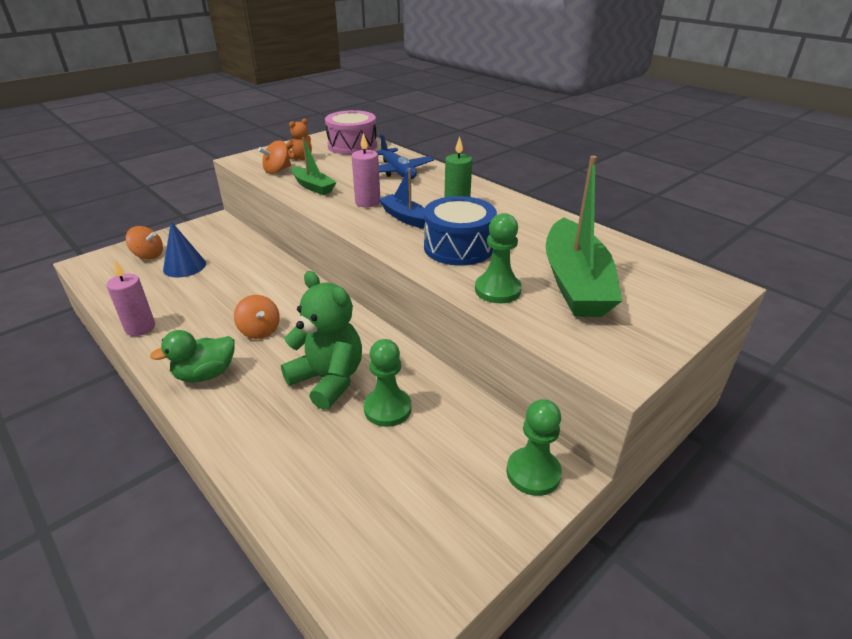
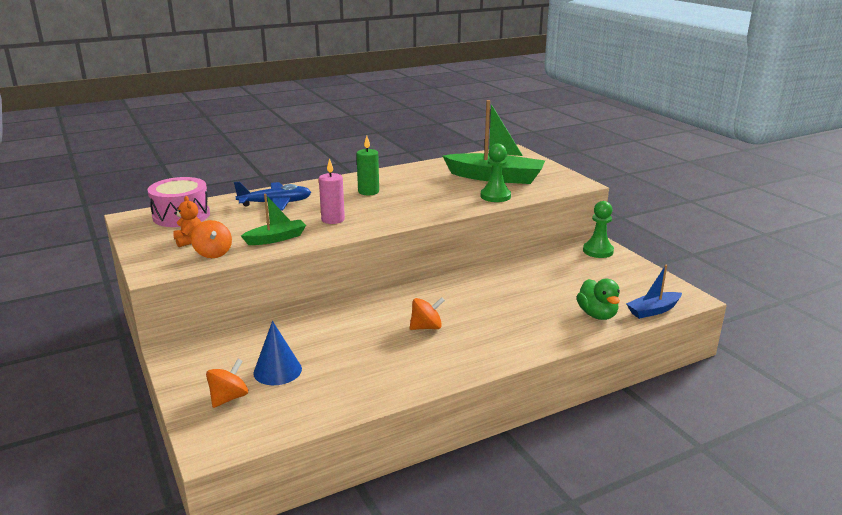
camera: 75 degrees left, 10 degrees down
pink candle [107,260,155,336] -> none
green duck [150,330,235,382] -> green duck moved to [576,279,620,320]
green teddy bear [281,271,362,410] -> none
green pawn [364,339,412,427] -> none
blue boat [379,168,425,229] -> blue boat moved to [626,265,682,319]
blue drum [424,196,497,266] -> none

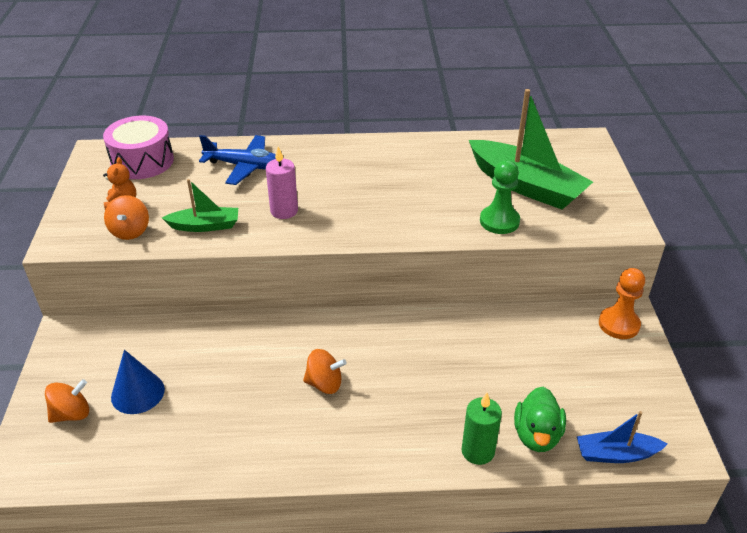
camera: 25 degrees right, 15 degrees up
green candle [356,136,379,195] -> green candle moved to [462,393,502,465]
green pawn [583,201,614,258] -> orange pawn [599,268,645,339]

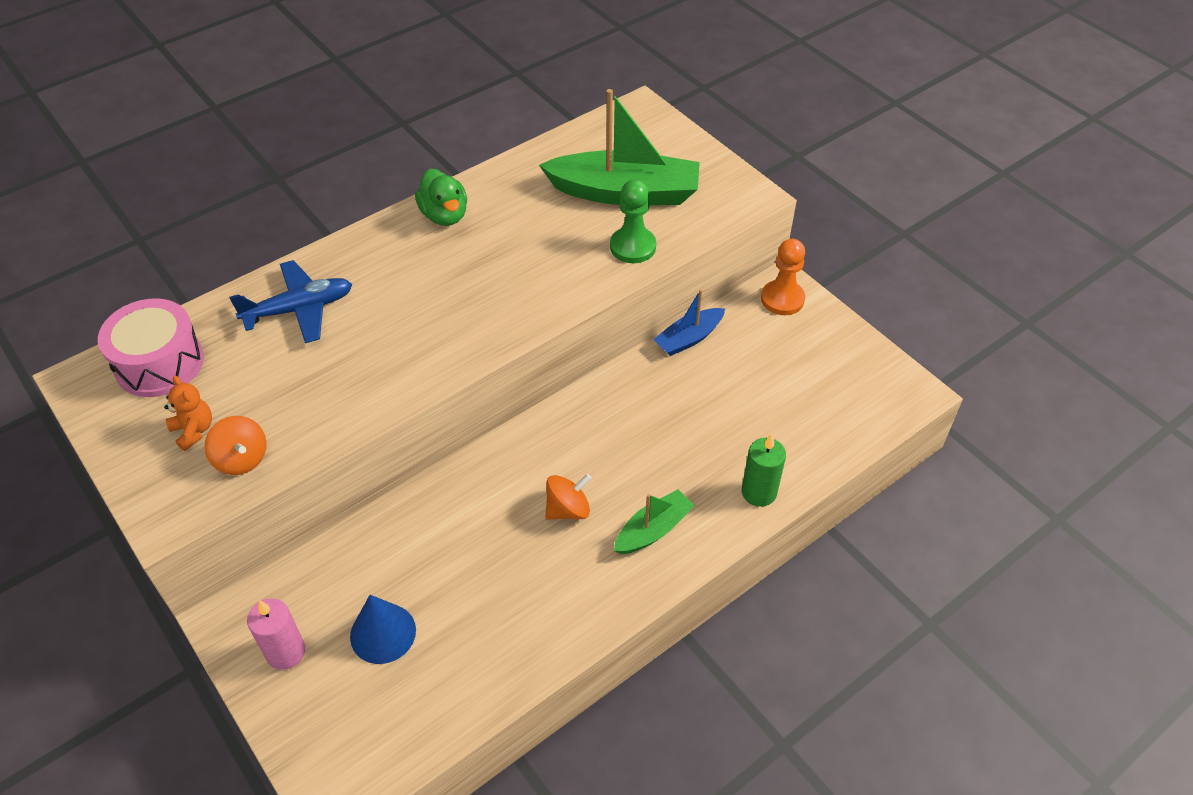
camera: 35 degrees left, 10 degrees up
orange spinning top [45,379,89,423] -> none
green boat [162,179,238,232] -> green boat moved to [614,489,695,554]
pink candle [266,147,298,219] -> pink candle moved to [247,598,305,670]
green duck [514,387,566,452] -> green duck moved to [415,169,467,226]
blue boat [576,411,667,463] -> blue boat moved to [653,289,725,356]

